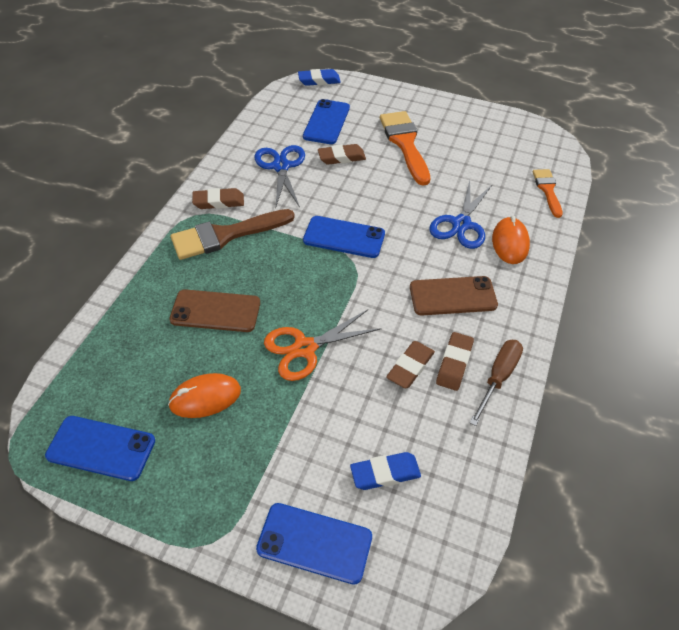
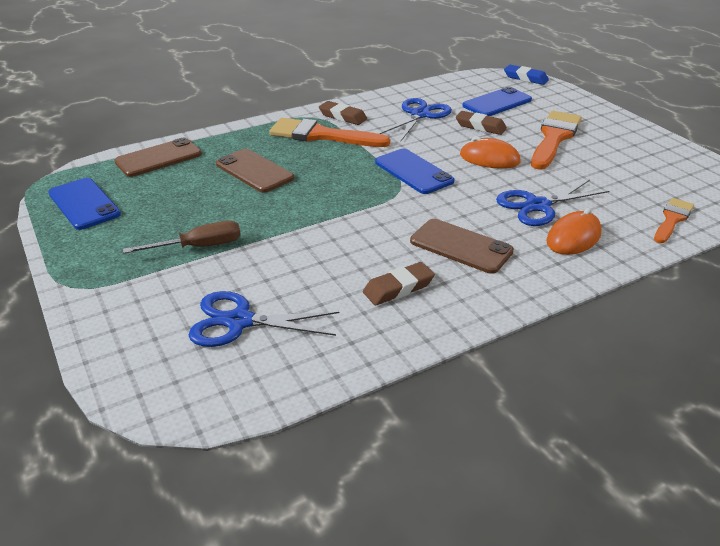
camera: 40 degrees right, 15 degrees down
orange mouse [168,373,241,418] -> orange mouse moved to [460,136,521,169]
brown brush [171,209,295,260] -> orange brush [269,118,390,147]
blue phone [256,503,372,585] -> none
orange scissors [264,310,382,381] -> none
blue eraser [350,452,421,490] -> blue scissors [189,291,340,347]
brown eraser [386,341,435,388] -> none
brown screwdriver [469,340,523,426] -> brown screwdriver moved to [123,221,241,254]
none -> brown phone [114,138,202,177]

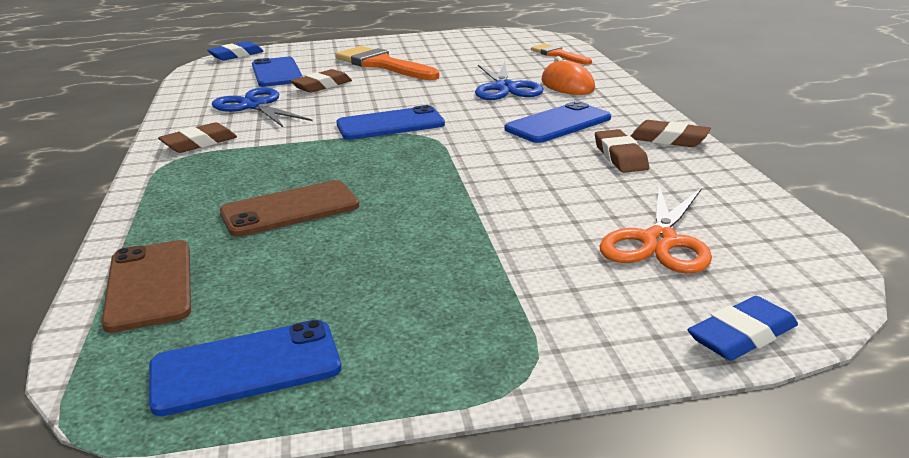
camera: 70 degrees left, 10 degrees down
brown screwdriver [123,221,241,254] -> none
blue scissors [189,291,340,347] -> orange scissors [599,185,712,273]
orange brush [269,118,390,147] -> none
brown phone [410,219,514,274] -> blue phone [505,101,611,143]
orange mouse [460,136,521,169] -> none
none -> brown eraser [631,120,711,147]
none -> blue eraser [688,296,798,361]

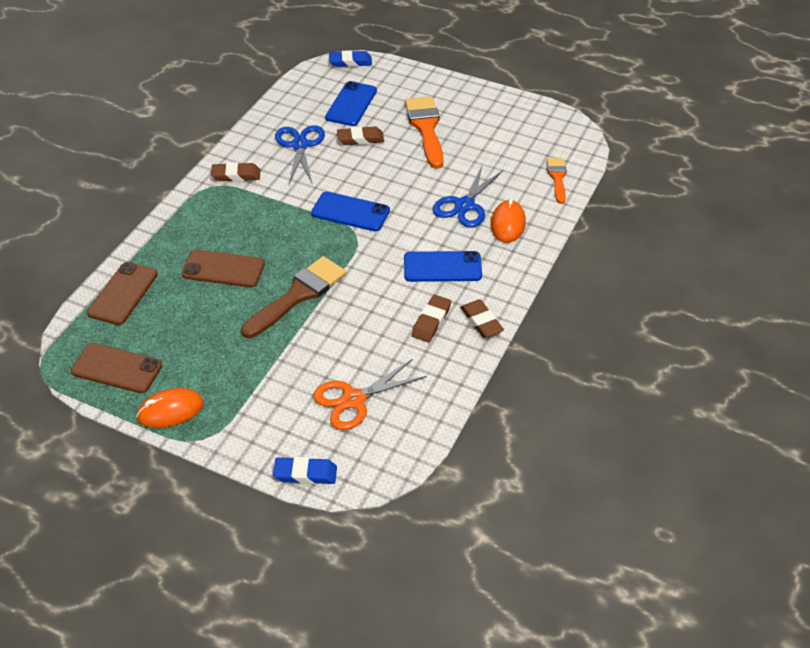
camera: 35 degrees right, 20 degrees up
blue phone [149,320,341,416] -> brown phone [71,343,163,393]
none -> orange mouse [136,388,204,428]
none -> brown brush [241,256,346,338]

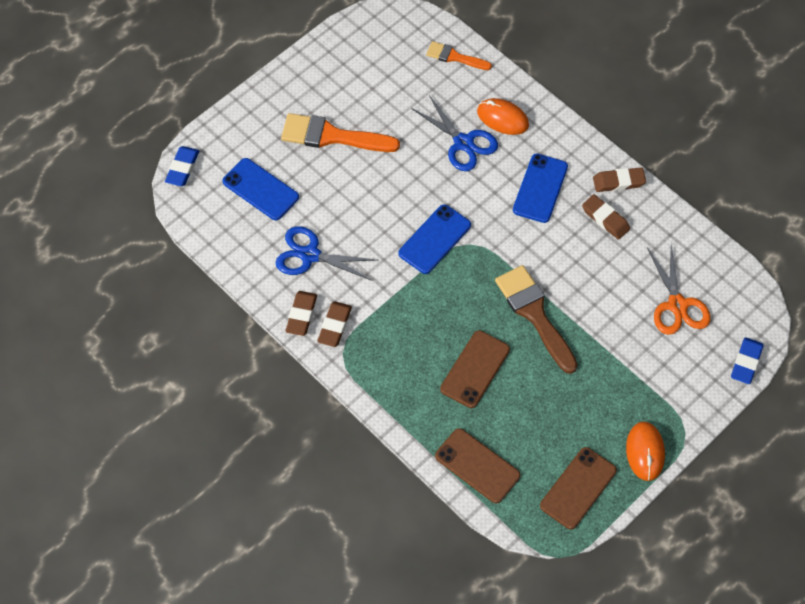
camera: 70 degrees left, 15 degrees up
brown eraser [337,126,384,145] -> brown eraser moved to [286,291,317,336]

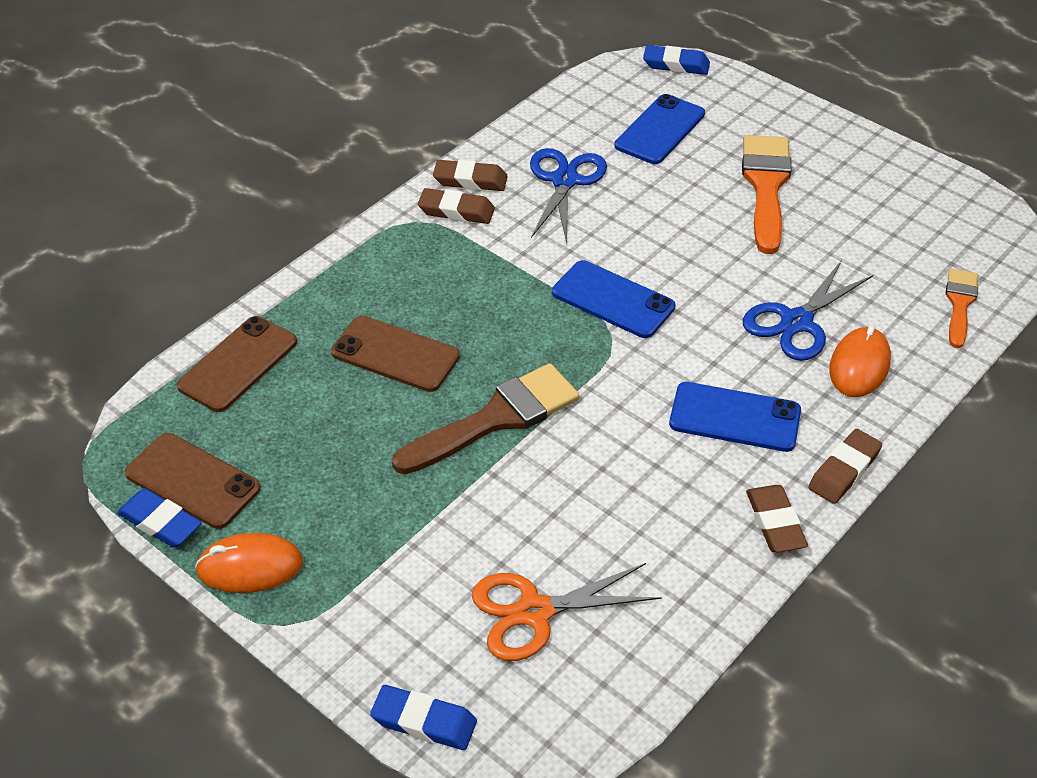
camera: 85 degrees right, 15 degrees down
brown eraser [582,194,630,240] -> brown eraser moved to [808,429,882,504]
none -> blue eraser [117,488,202,547]

